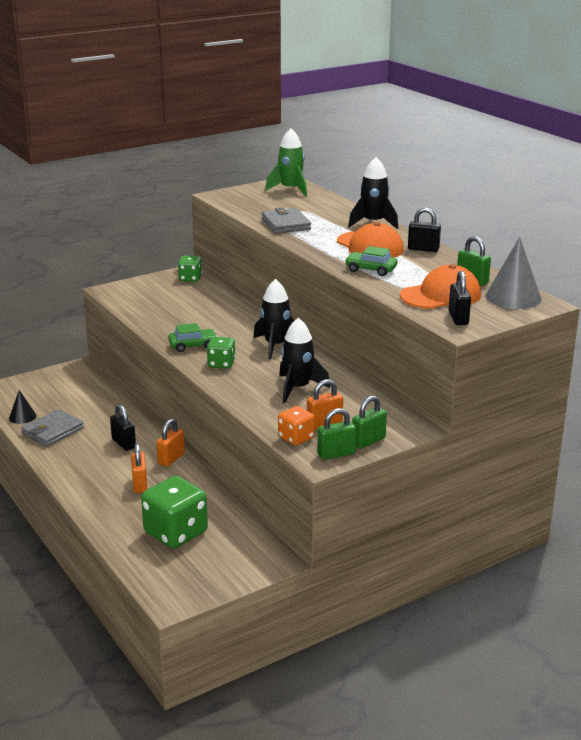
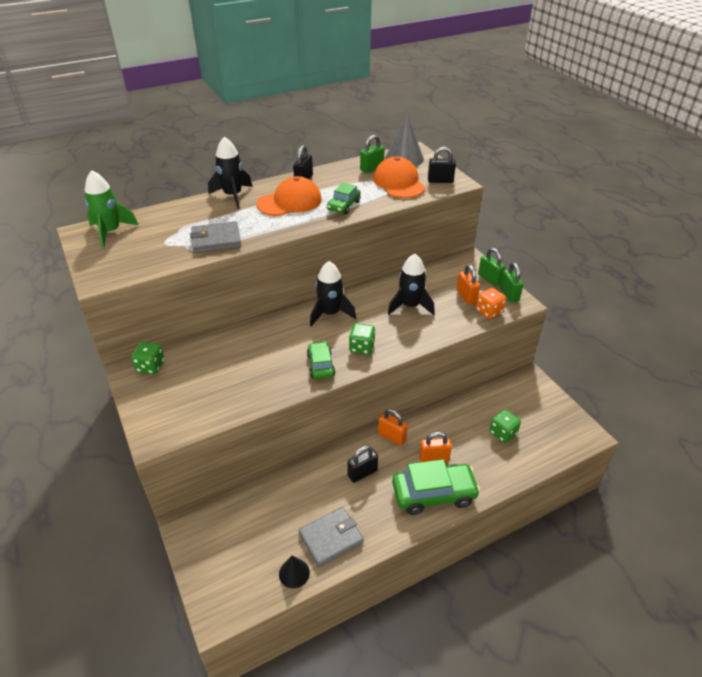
camera: 85 degrees left, 15 degrees up
grey wallet [21,409,84,447] -> grey wallet turned 75 degrees counterclockwise [298,507,364,567]
green dice [141,476,208,548] -> green dice [489,409,521,443], size x0.55
none -> green car [392,459,480,515]

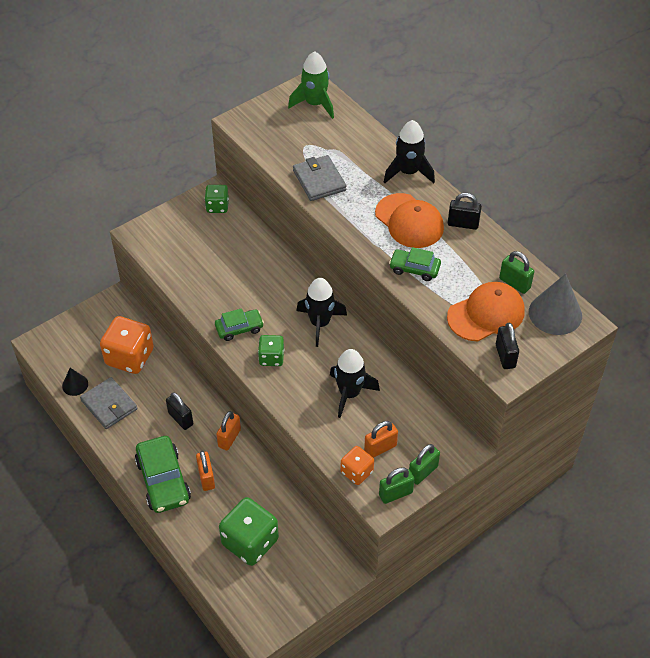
camera: 80 degrees right, 10 degrees up
green dice [489,409,521,443] -> green dice [219,497,279,566], size x1.81
none -> orange dice [100,316,154,374]

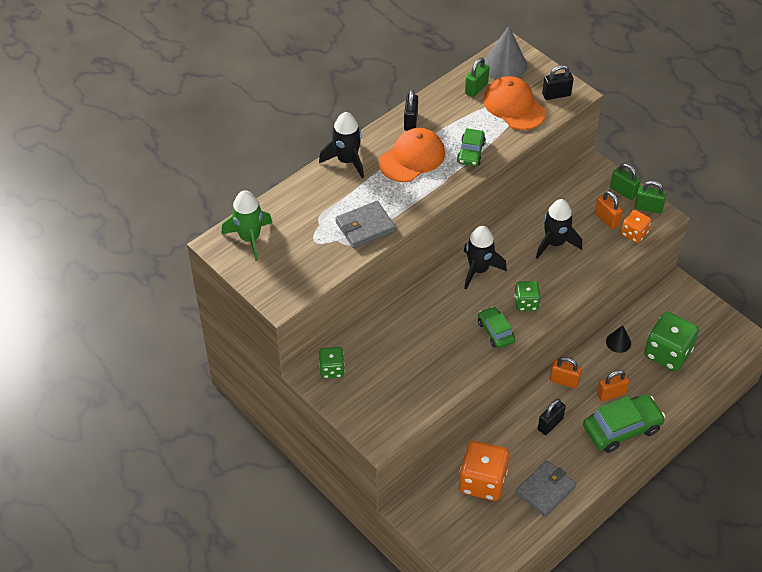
camera: 95 degrees left, 0 degrees up
black cone [62,368,88,396] -> black cone moved to [606,325,631,353]
green padlock [379,467,415,504] -> green padlock turned 45 degrees counterclockwise [634,181,667,214]

